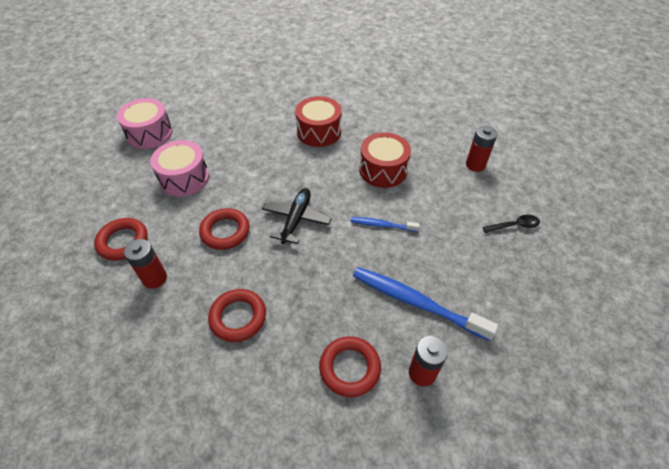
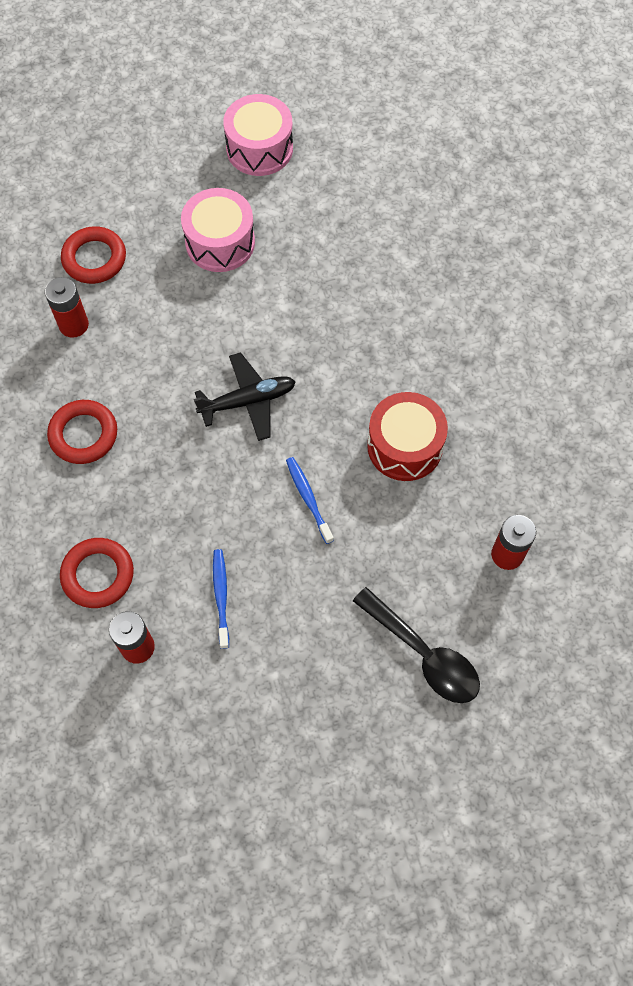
camera: 55 degrees right, 15 degrees up
red ring [199,208,250,250] -> none
red drum [295,96,342,147] -> none
blue toothbrush [353,267,498,341] -> blue toothbrush [213,549,229,649], size x0.53
black spoon [483,215,540,233] -> black spoon [353,587,480,703], size x1.75

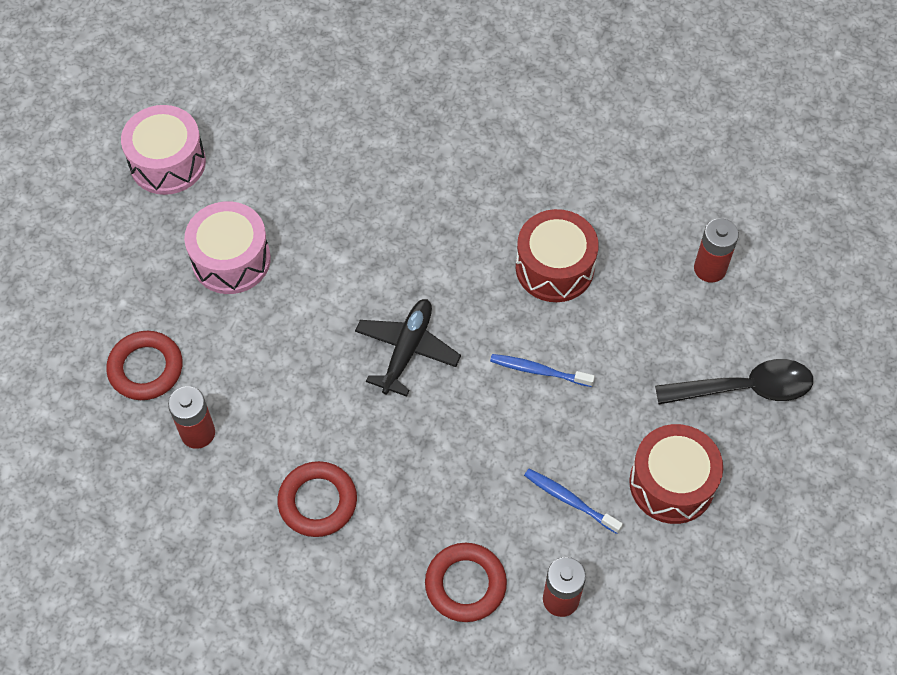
camera: 50 degrees left, 5 degrees down
none -> red drum [629,424,723,524]

